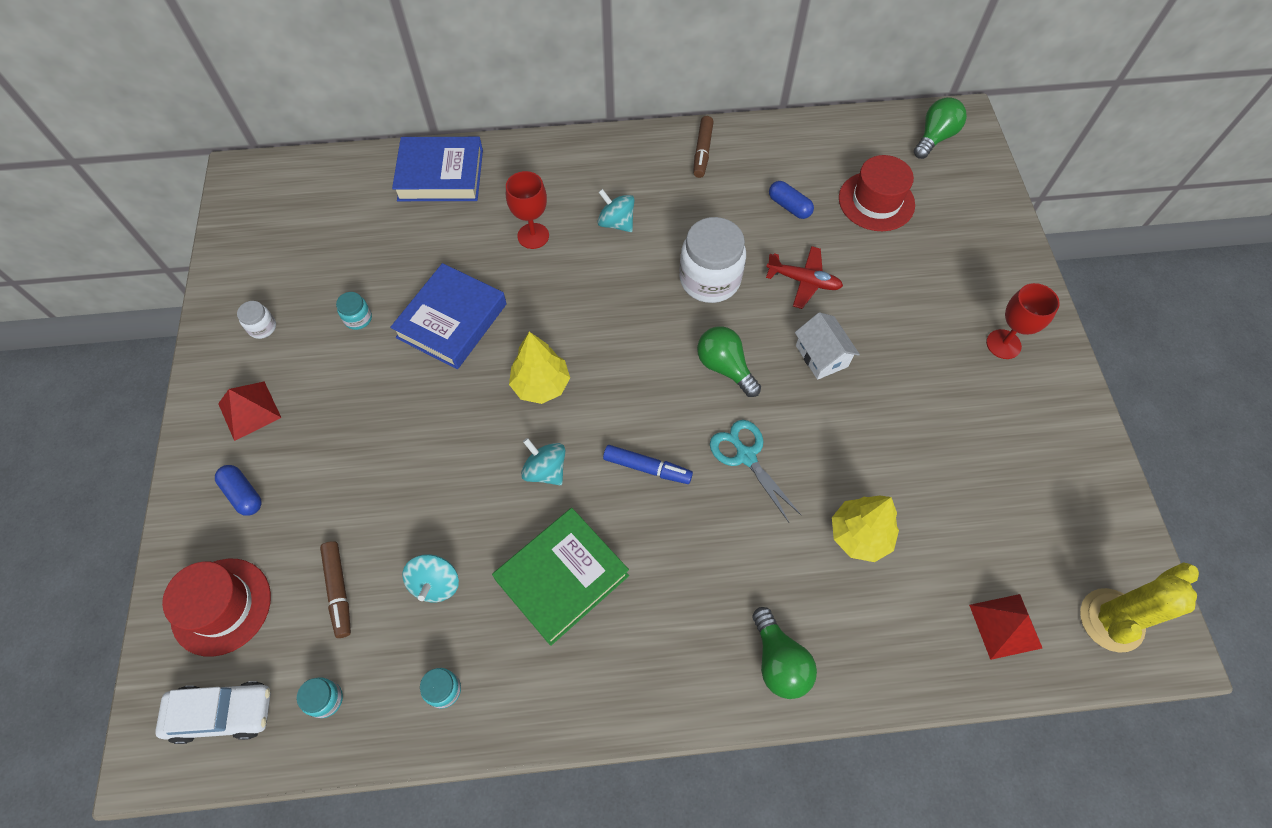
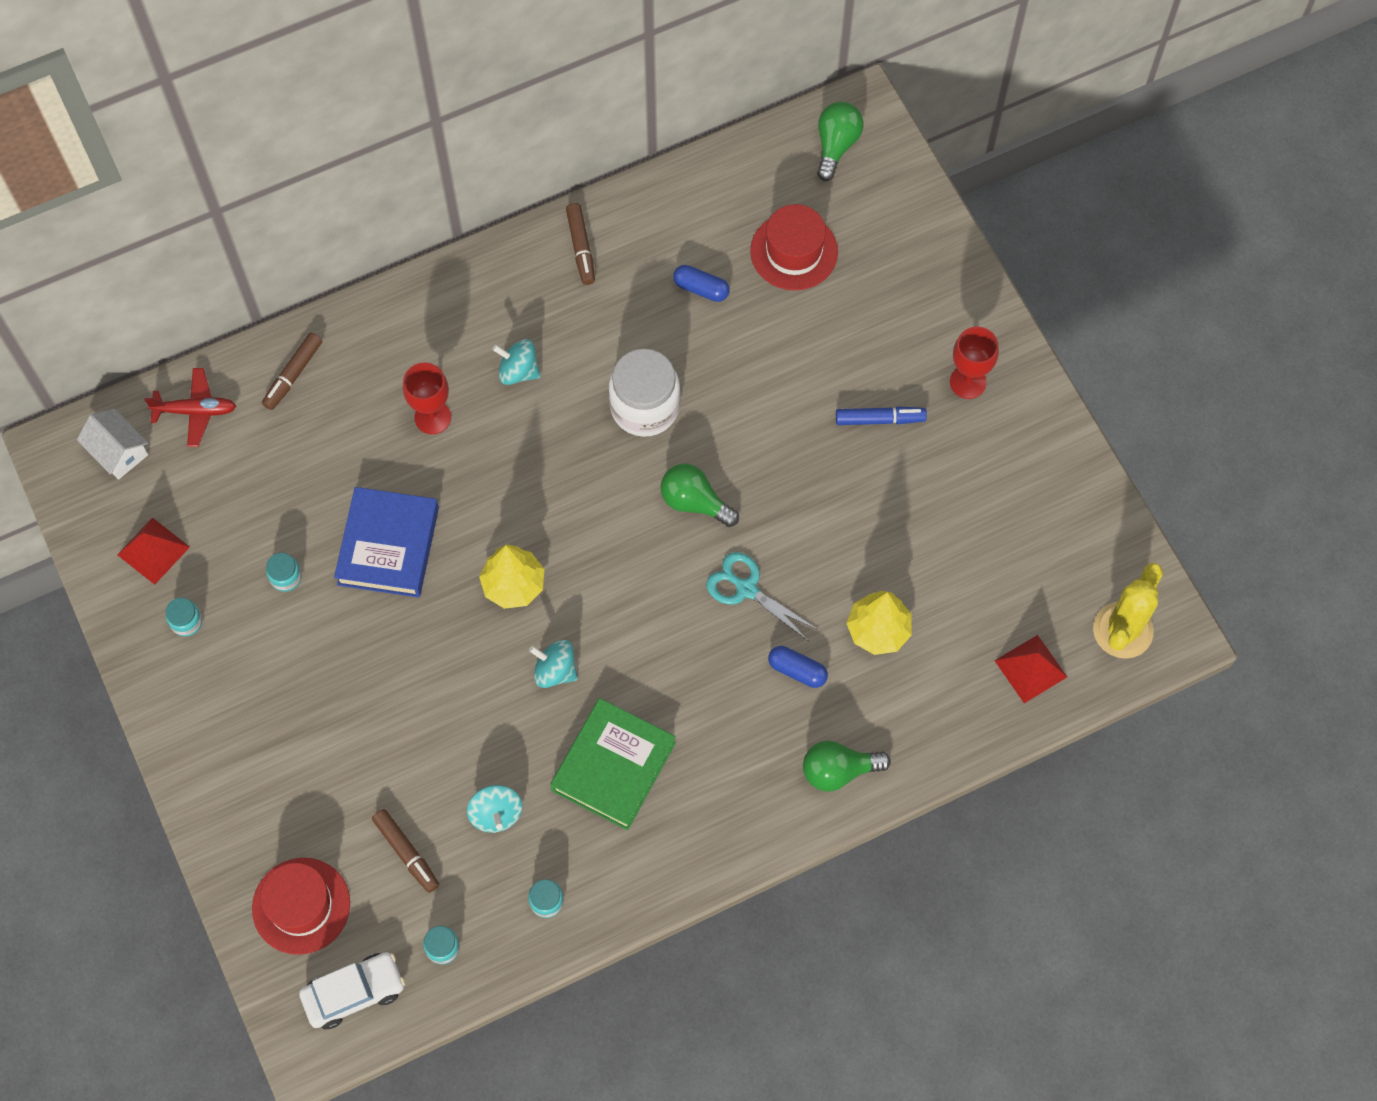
camera: 20 degrees left, 5 degrees up
blue capsule [215,465,261,516] -> blue capsule moved to [768,646,828,688]
red pyramid [218,381,281,441] -> red pyramid moved to [117,517,190,585]
white jar [237,301,276,339] -> turquoise jar [166,598,202,637]
blue book [392,137,483,201] -> brown marker [262,332,322,410]
blue marker [603,445,693,484] -> blue marker moved to [836,406,927,425]
green light bulb [752,607,817,699] -> green light bulb turned 120 degrees clockwise [803,741,891,792]
red plane [766,246,843,309] -> red plane moved to [144,368,236,447]
white house [795,312,860,380] -> white house moved to [77,409,148,480]

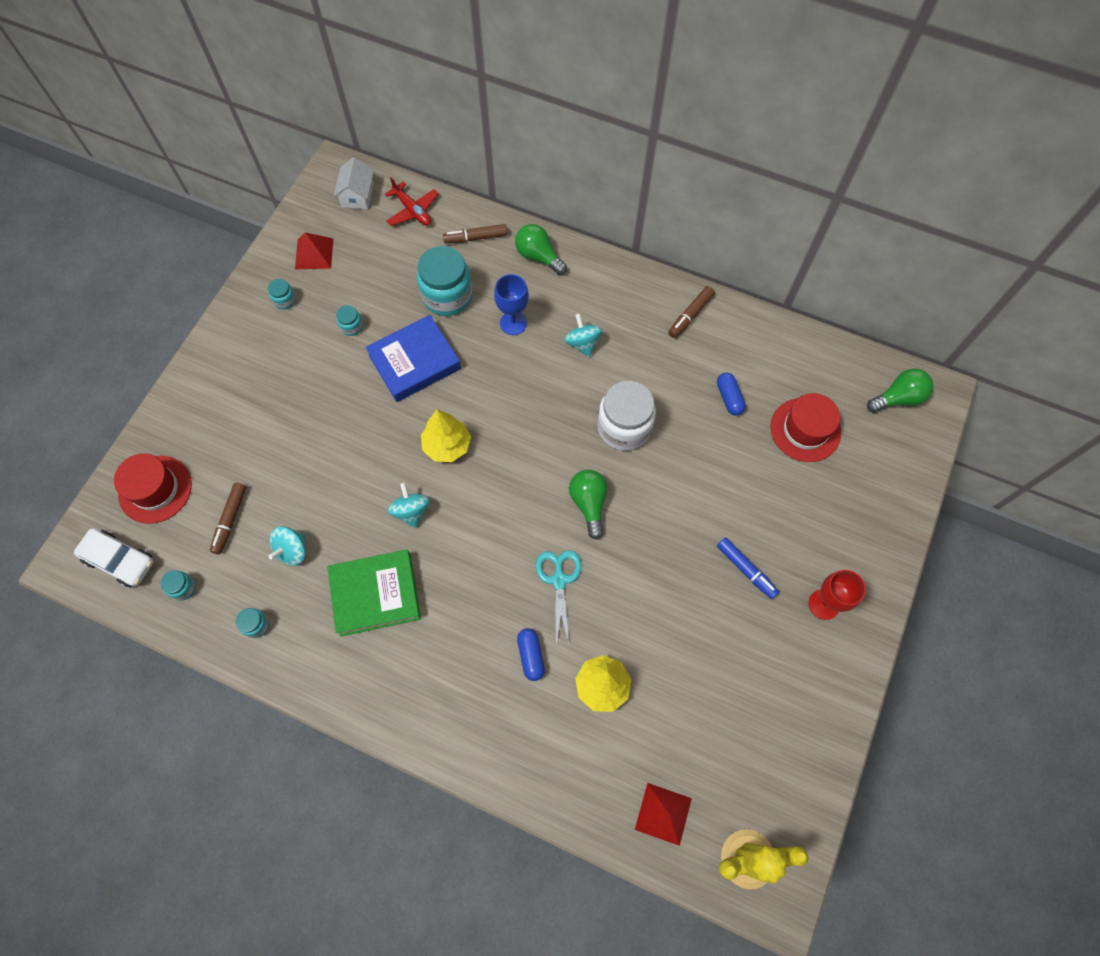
camera: 50 degrees right, 0 degrees up
red goblet [403,363,451,434] -> blue goblet [494,274,529,335]
green light bulb [803,741,891,792] -> green light bulb moved to [515,224,567,275]
none -> turquoise jar [417,246,473,316]

